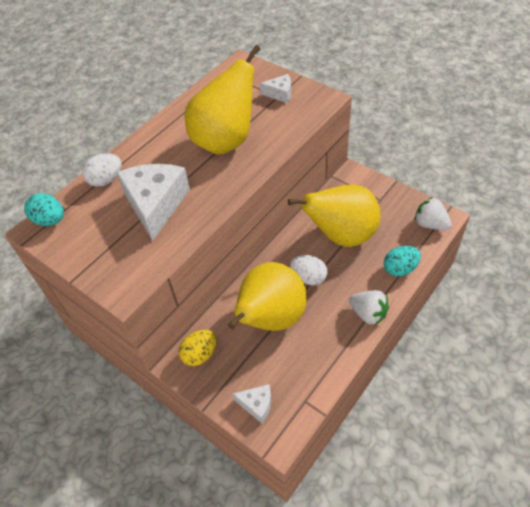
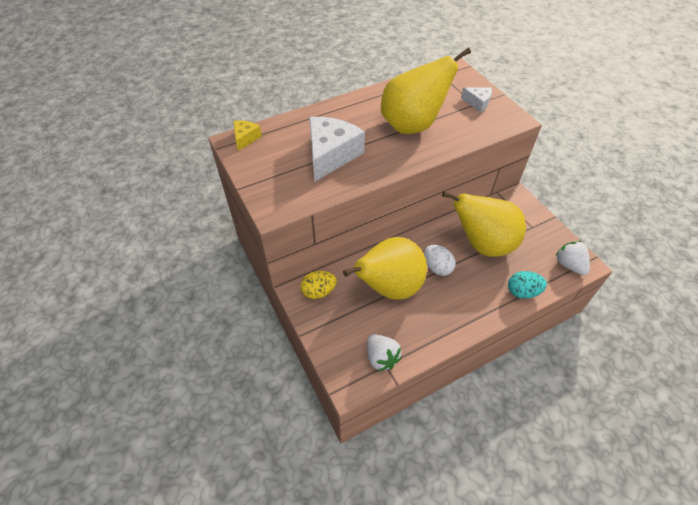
camera: 20 degrees right, 0 degrees up
turquoise egg [24,193,64,226] -> yellow cheese [233,120,262,151]
white egg [82,153,122,187] -> none
white cheese [232,384,271,423] -> none
white strawberry [349,290,389,325] -> white strawberry moved to [367,334,402,371]

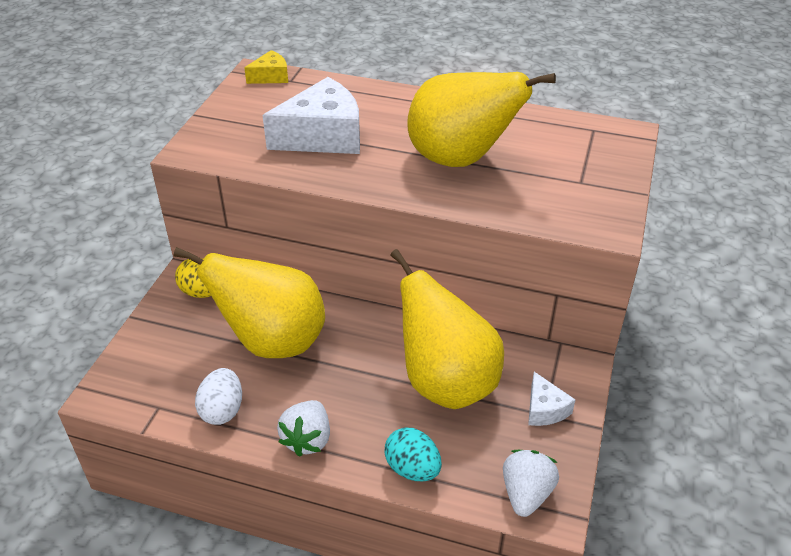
camera: 45 degrees right, 10 degrees down
white strawberry [367,334,402,371] -> white strawberry moved to [277,400,330,457]
white egg [424,245,456,276] -> white egg moved to [195,368,242,425]
white cheese [461,87,492,113] -> white cheese moved to [528,372,575,426]

